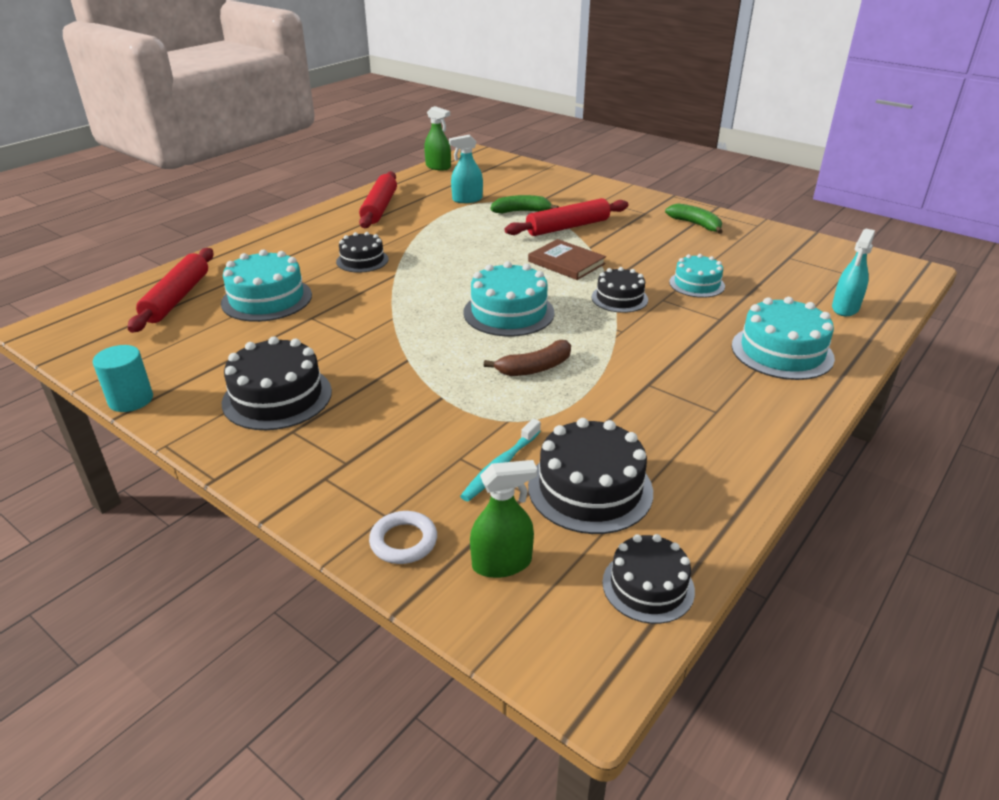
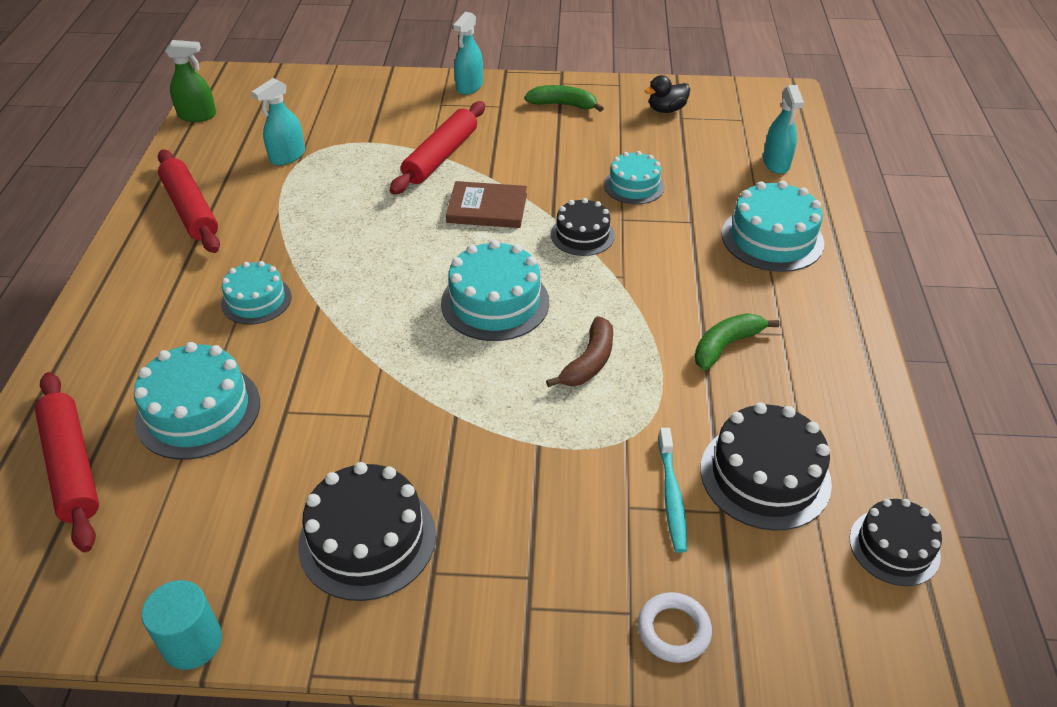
camera: 35 degrees left, 10 degrees up
black cake [336,232,388,273] -> turquoise cake [221,261,292,325]
green spray bottle [470,460,537,578] -> none
green banana [490,195,559,213] -> green banana moved to [695,313,780,370]
none -> turquoise spray bottle [453,12,483,95]
none -> black duck [645,75,690,113]

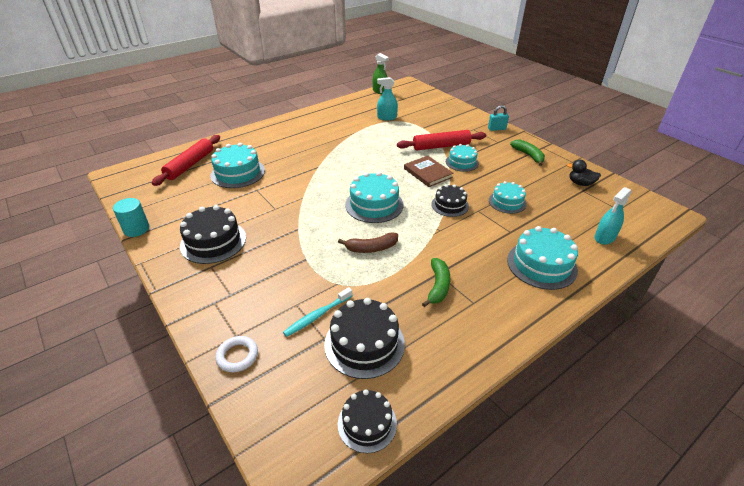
camera: 50 degrees right, 5 degrees down
red rolling pin [158,149,220,253] -> none
turquoise cake [221,261,292,325] -> turquoise cake moved to [446,144,479,172]
turquoise spray bottle [453,12,483,95] -> turquoise padlock [488,105,509,131]
green banana [695,313,780,370] -> green banana turned 90 degrees clockwise [422,258,450,307]

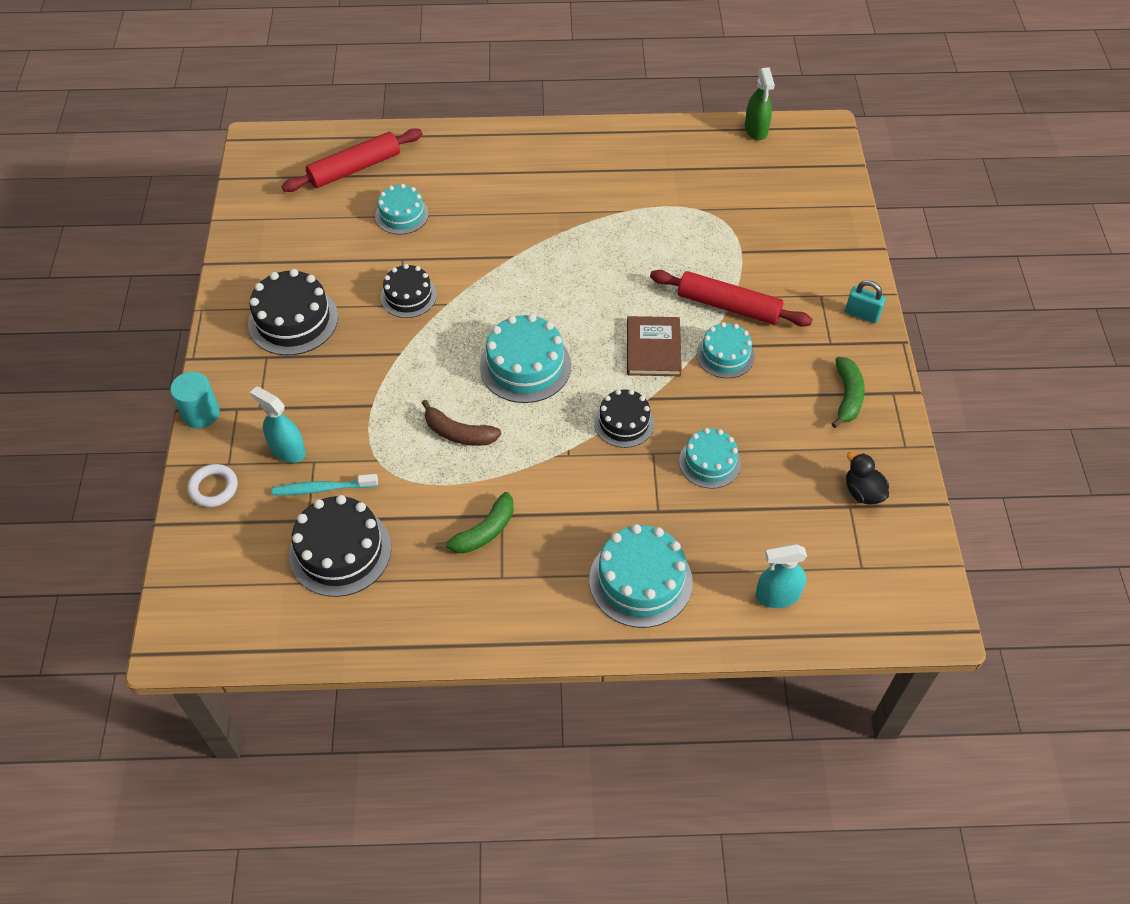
camera: 35 degrees right, 15 degrees up
turquoise cylinder [113,198,149,237] -> turquoise cylinder moved to [170,372,220,428]
turquoise cake [210,143,265,188] -> turquoise cake [375,184,429,235], size x0.64
black cake [338,389,397,453] -> black cake moved to [381,264,437,318]
turquoise spray bottle [377,77,398,120] -> turquoise spray bottle moved to [250,386,306,463]

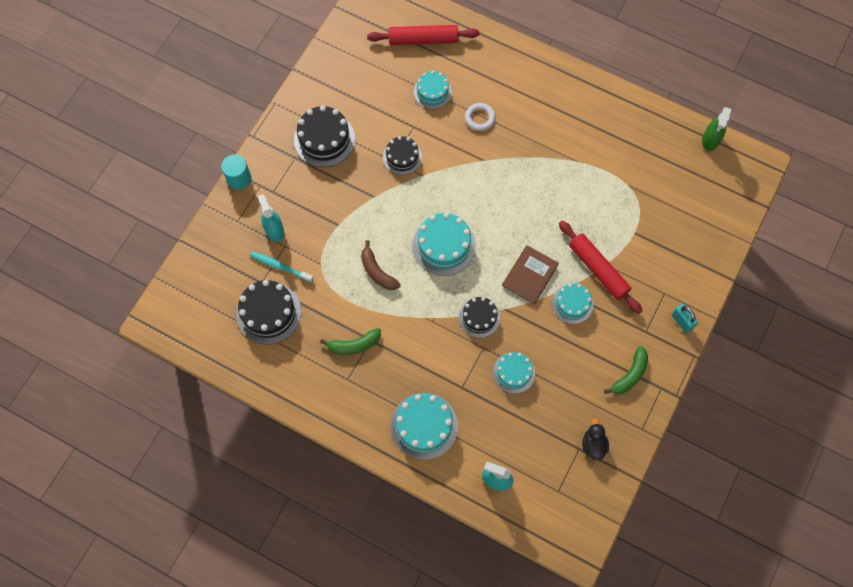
camera: 30 degrees right, 15 degrees up
white ring [188,464,238,507] -> white ring moved to [465,103,495,131]

